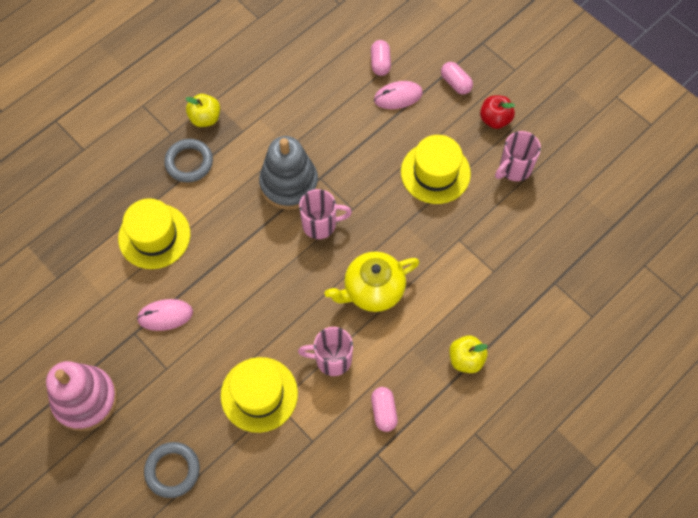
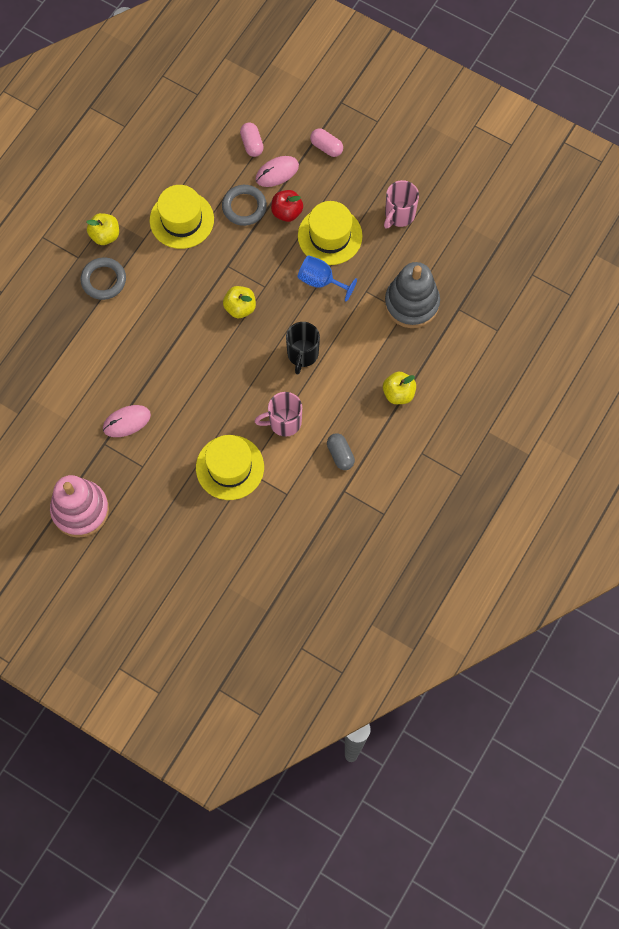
camera: 15 degrees left, 5 degrees up
yellow hat [118,198,190,269] -> yellow hat moved to [150,185,214,249]
grey ring [144,442,200,498] -> grey ring moved to [222,185,267,226]
grey stacking toy [259,136,318,210] -> grey stacking toy moved to [385,262,440,328]
pink mug [299,189,352,239] -> yellow apple [223,286,256,318]
yellow teapot [325,251,419,312] -> black mug [286,322,320,374]
pink capsule [371,387,398,432] -> grey capsule [327,433,355,470]
red apple [480,95,515,129] -> red apple moved to [271,190,303,222]
none -> blue goblet [298,255,357,301]

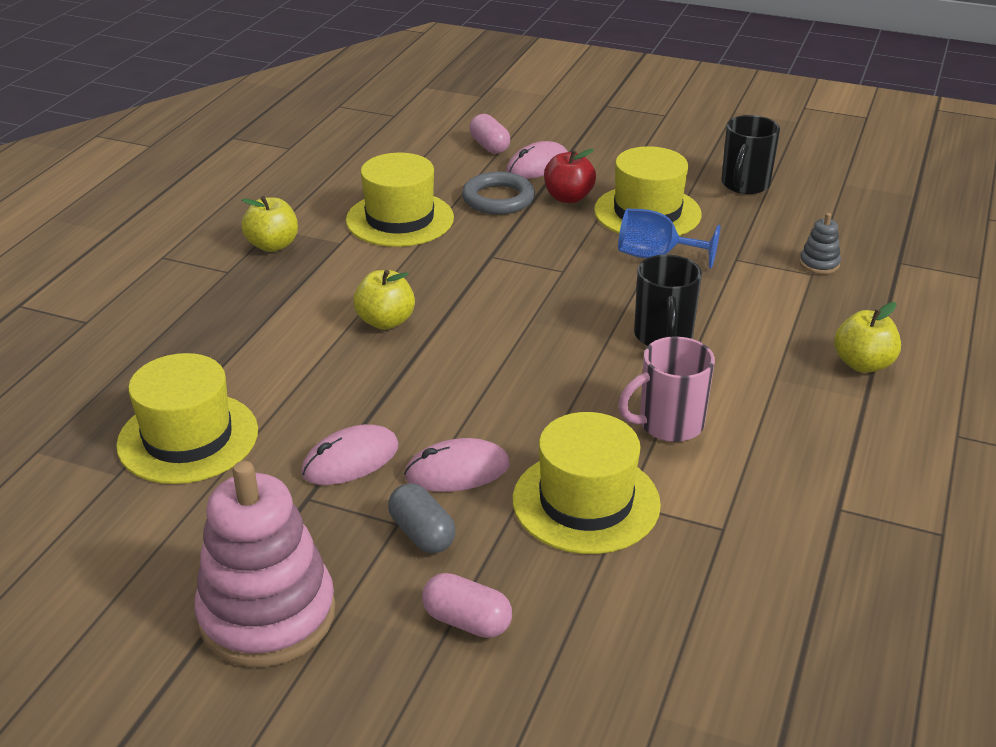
camera: 10 degrees left, 35 degrees down
grey ring [80,257,126,300] -> none
yellow apple [223,286,256,318] -> yellow apple moved to [353,270,415,330]
pink capsule [310,128,343,157] -> pink capsule moved to [422,573,512,638]
grey capsule [327,433,355,470] -> grey capsule moved to [388,483,456,553]
pink mug [384,180,419,229] -> black mug [722,115,780,194]
grey stacking toy [385,262,440,328] -> grey stacking toy [799,213,841,274], size x0.42
none -> yellow hat [116,353,258,484]
none -> pink mouse [404,438,510,492]

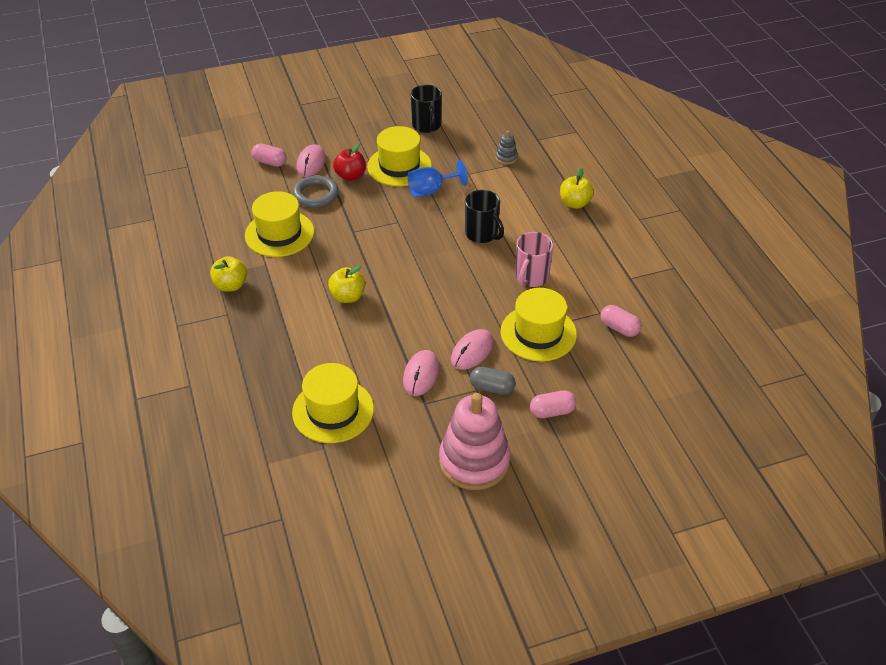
camera: 40 degrees left, 10 degrees up
none -> pink capsule [600,305,641,337]

